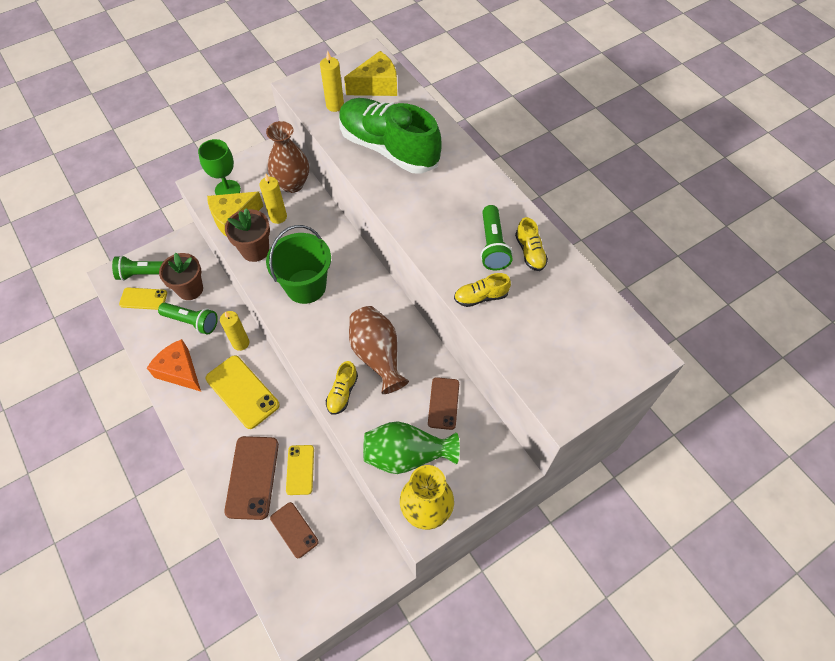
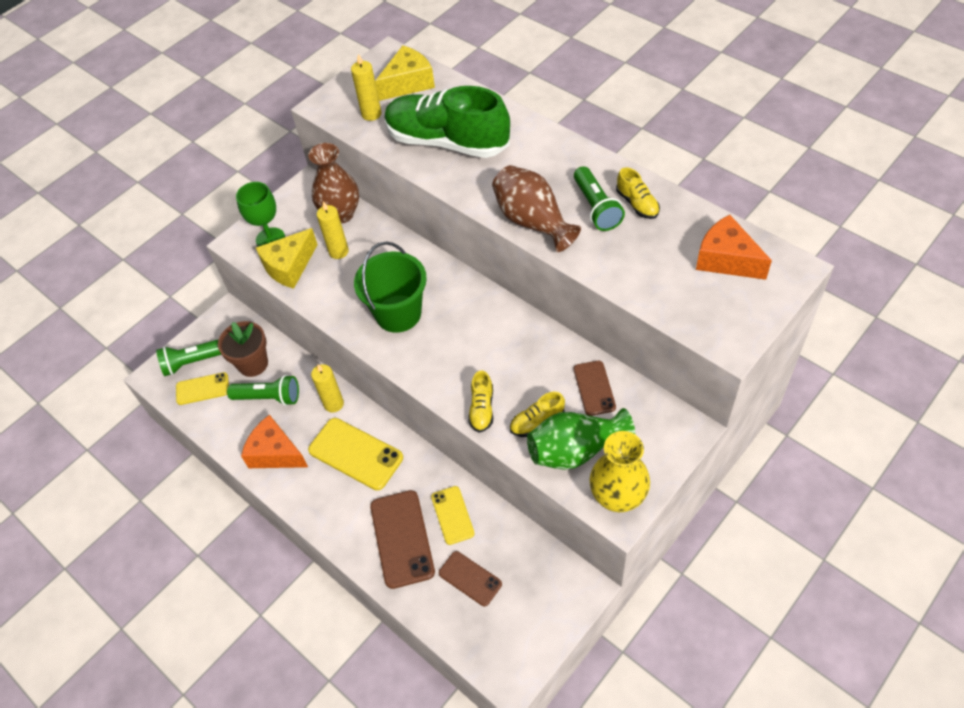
camera: 10 degrees left, 5 degrees down
brown flower pot [225,208,270,262] -> none
brown vase [349,306,409,394] -> brown vase moved to [492,165,581,252]
yellow shoe [454,273,511,307] -> yellow shoe moved to [510,392,565,437]
none -> orange cheese [696,215,772,280]

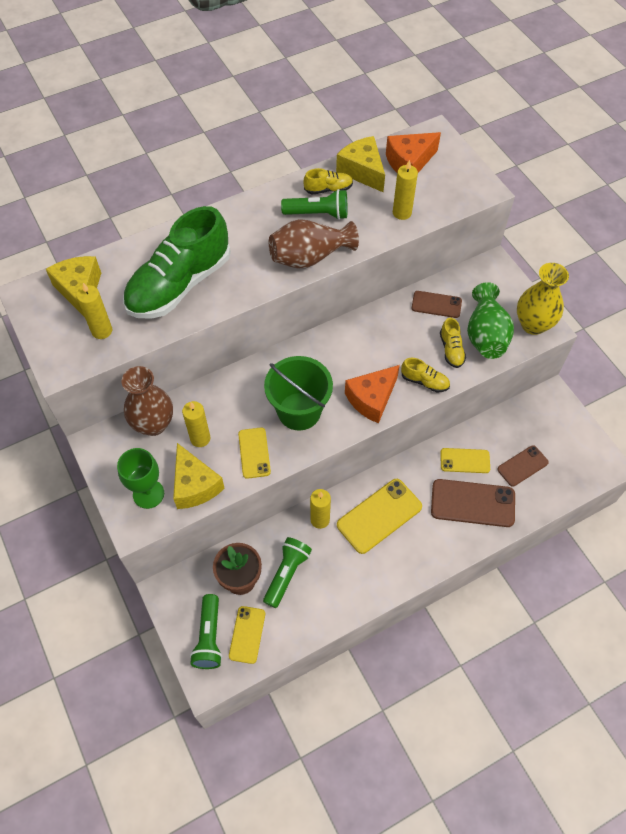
camera: 75 degrees left, 5 degrees up
orange cheese [241,415,308,468] -> orange cheese moved to [345,365,400,423]
none -> yellow phone [238,427,271,479]
none -> yellow cheese [336,136,385,192]
none -> yellow candle [393,160,418,220]

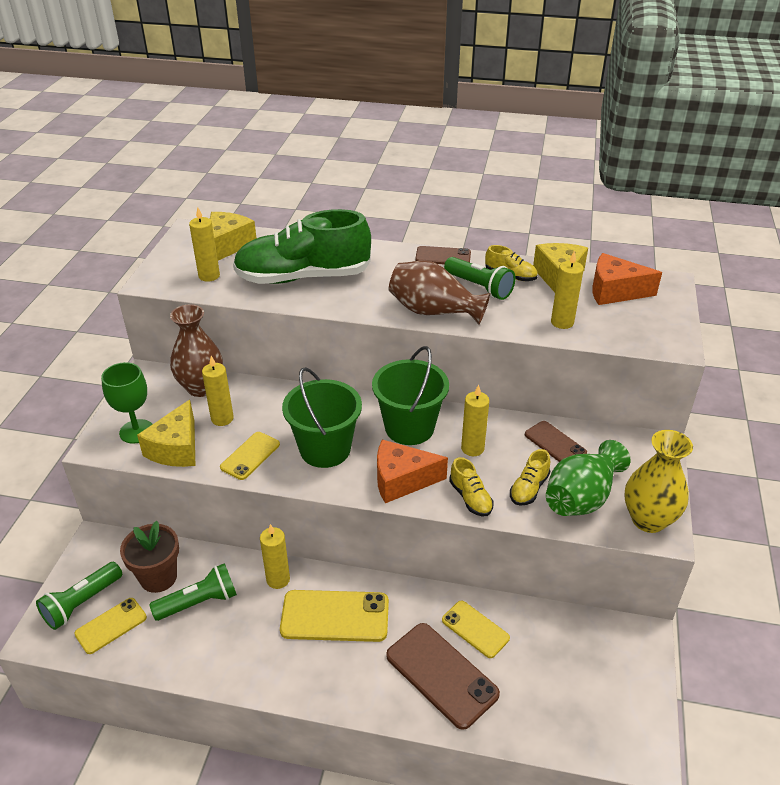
camera: 40 degrees right, 20 degrees down
brown phone [497,445,549,487] -> brown phone moved to [415,246,471,264]
none -> green bucket [372,346,449,445]
none -> yellow candle [461,385,489,456]

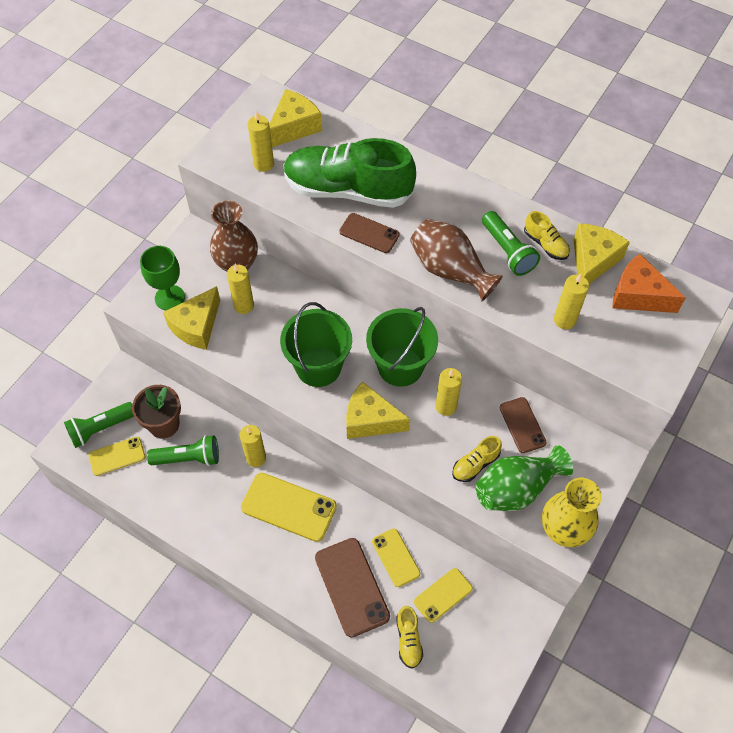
camera: 20 degrees right, 20 degrees up
yellow phone [220,432,280,480] -> yellow phone moved to [414,568,473,623]
orange cheese [377,439,448,503] -> yellow cheese [346,382,410,439]
brown phone [415,246,471,264] -> brown phone moved to [339,213,400,253]
yellow shoe [449,457,493,516] -> yellow shoe moved to [396,606,423,669]

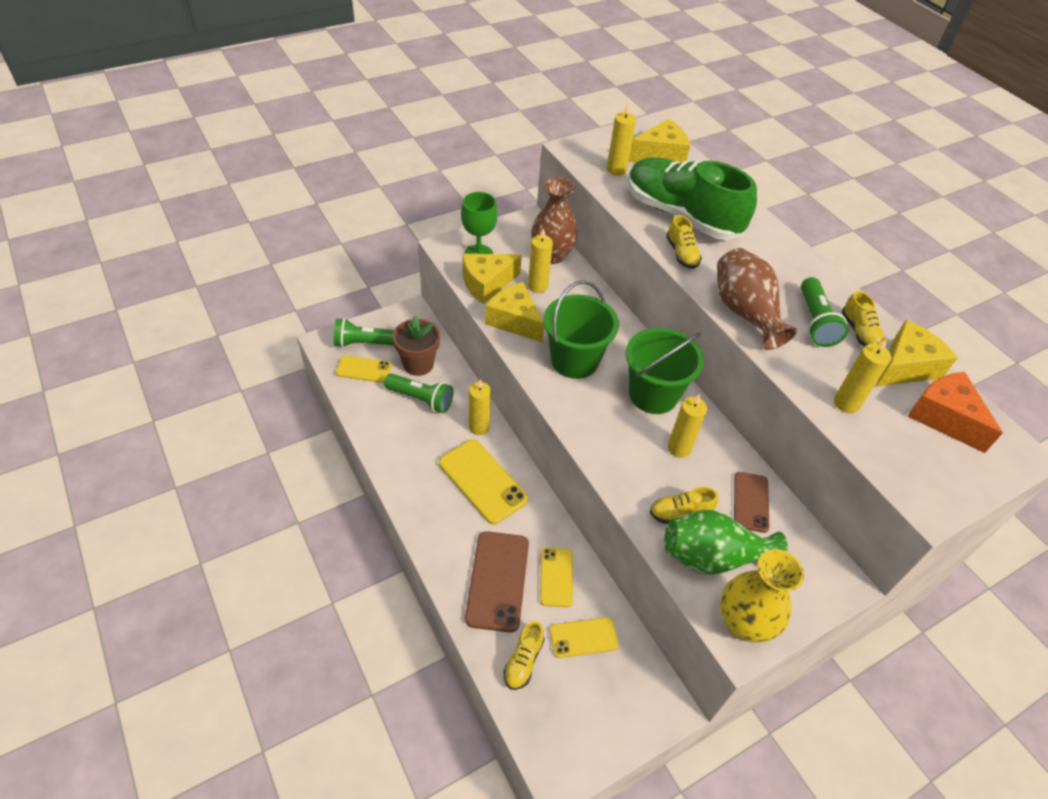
camera: 25 degrees right, 10 degrees down
brown phone [339,213,400,253] -> yellow shoe [666,215,702,269]
yellow cheese [346,382,410,439] -> yellow cheese moved to [485,282,544,343]

